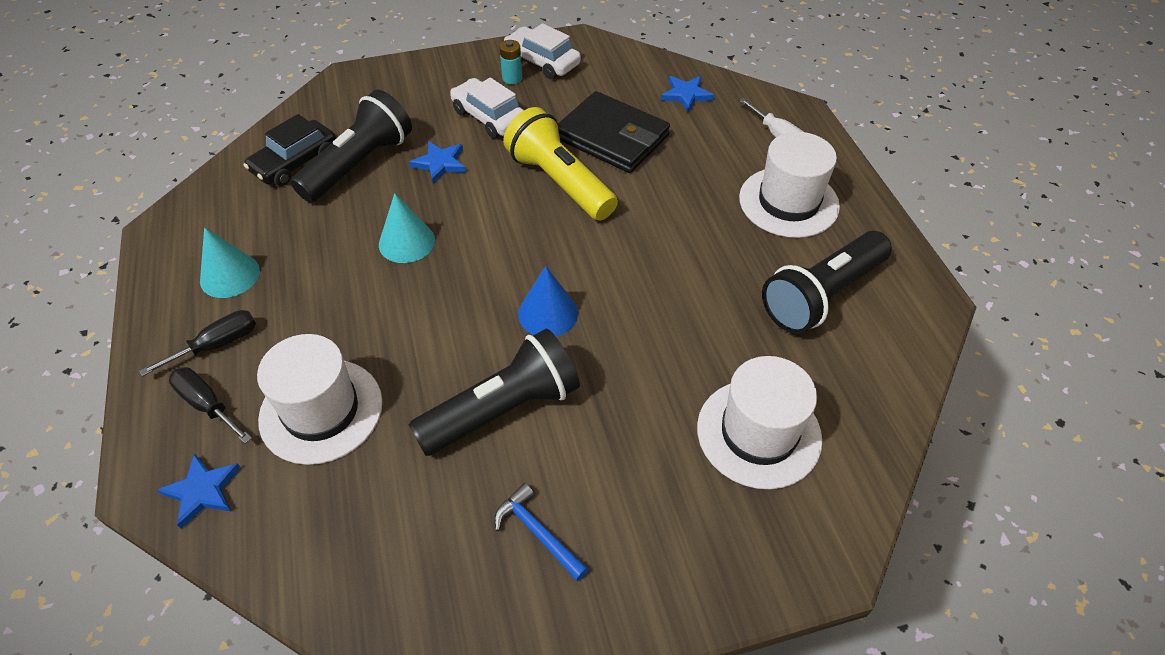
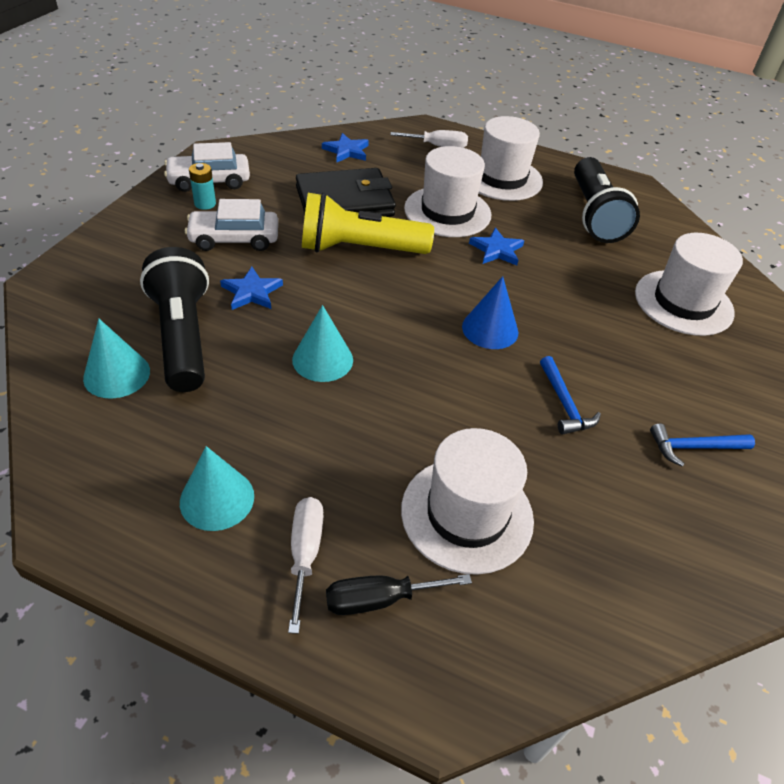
camera: 55 degrees left, 5 degrees down
black screwdriver [140,310,256,376] -> white screwdriver [288,497,323,634]
blue star [157,453,241,529] -> blue star moved to [469,228,524,265]
black car [244,114,336,186] -> turquoise cone [83,318,150,398]
black flashlight [409,328,580,456] -> blue hammer [540,356,601,434]
none -> white hat [404,146,491,237]

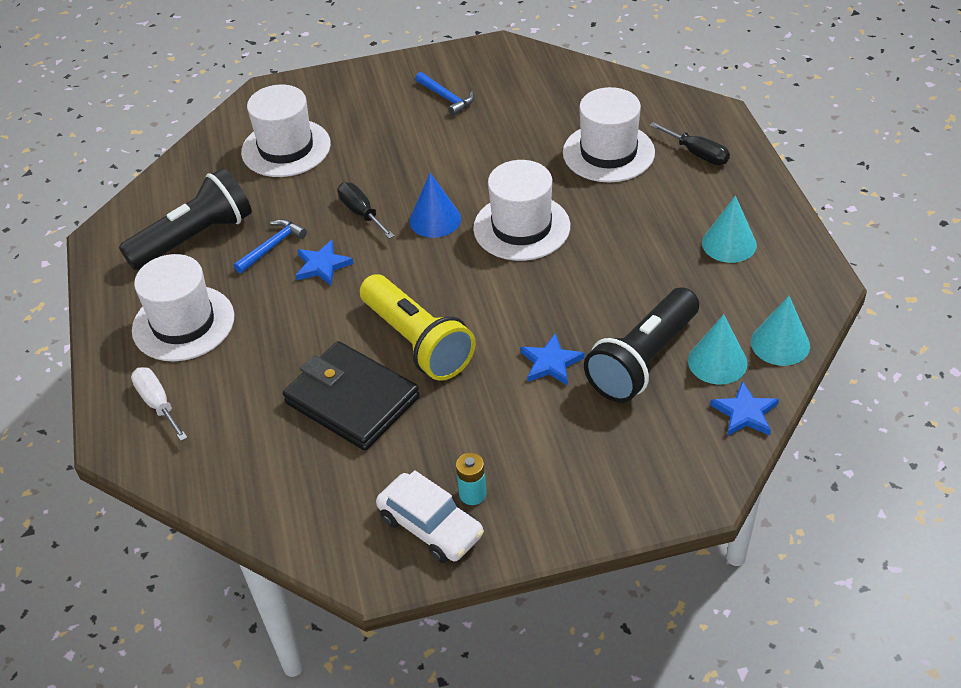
camera: 120 degrees left, 0 degrees up
white car [185,199,278,251] -> none
white screwdriver [288,497,323,634] -> none
turquoise cone [292,305,353,382] -> turquoise cone moved to [751,296,810,366]
blue star [322,133,369,163] -> blue star moved to [710,381,779,436]
white hat [404,146,491,237] -> white hat moved to [473,160,570,261]
blue hammer [540,356,601,434] -> blue hammer moved to [234,219,307,274]
none -> black screwdriver [337,182,394,239]

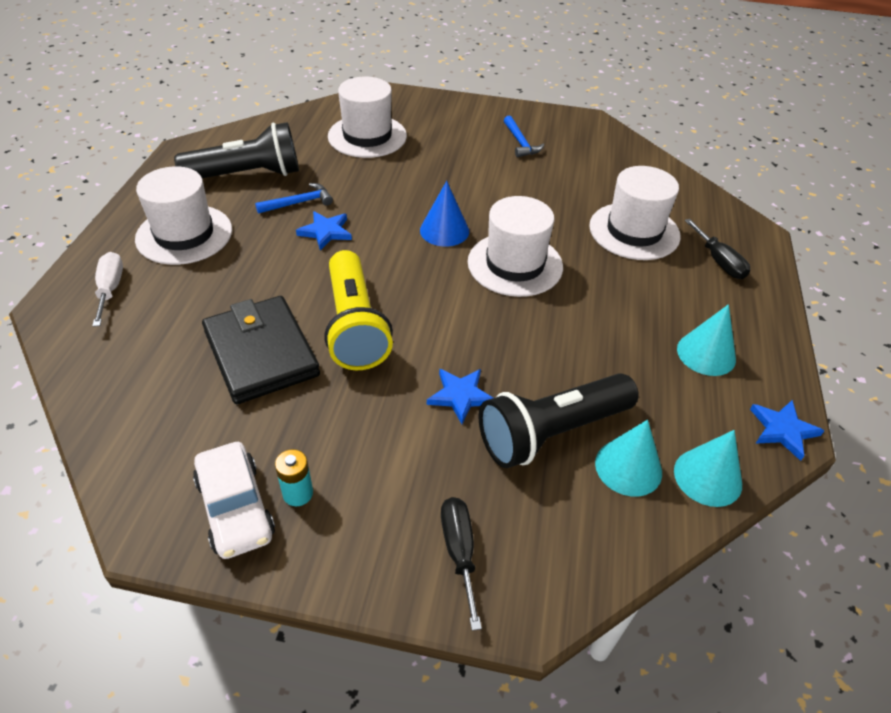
camera: 20 degrees right, 0 degrees up
black screwdriver [337,182,394,239] -> black screwdriver moved to [441,497,482,631]
blue star [710,381,779,436] -> blue star moved to [750,400,824,461]

